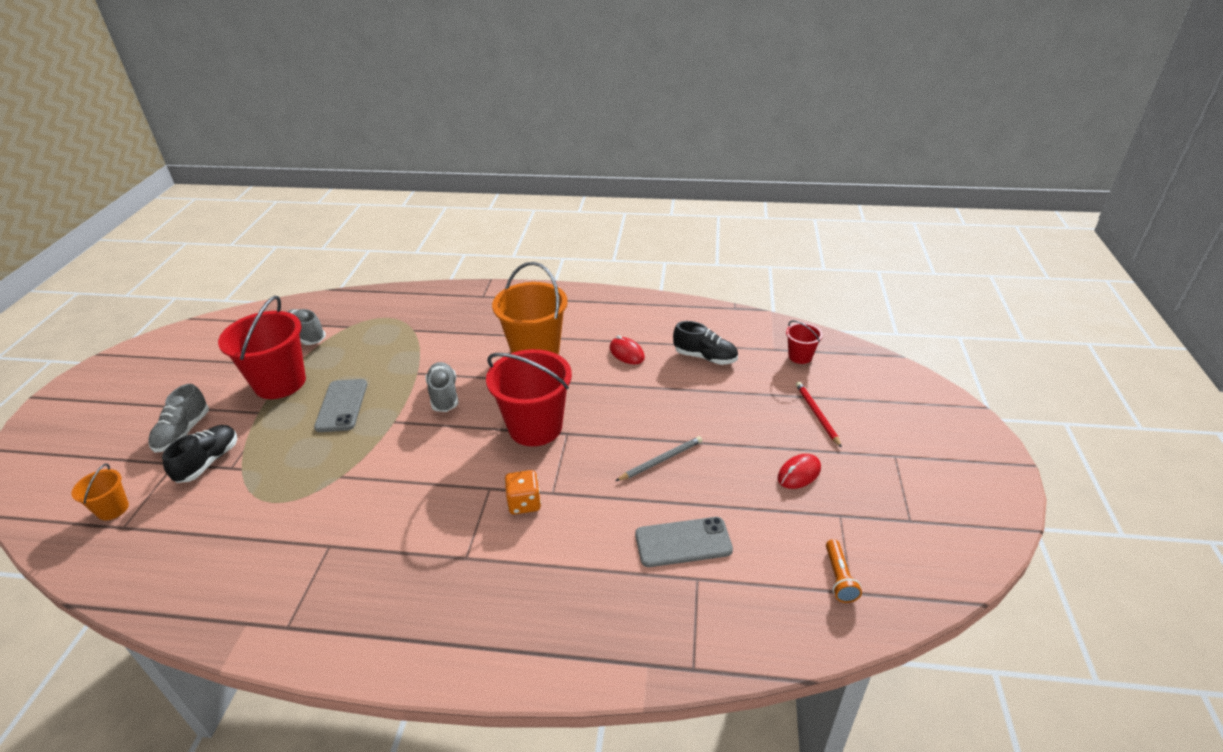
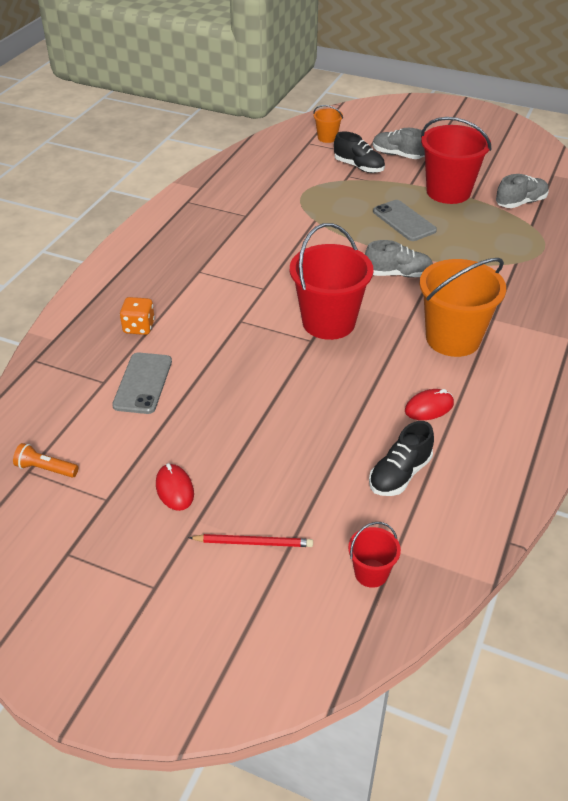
camera: 105 degrees right, 5 degrees up
grey phone [314,379,367,432] -> grey phone turned 45 degrees clockwise [373,200,437,241]
orange dice [504,470,541,514] -> orange dice moved to [120,297,155,335]
grey pencil [616,436,702,481] -> none

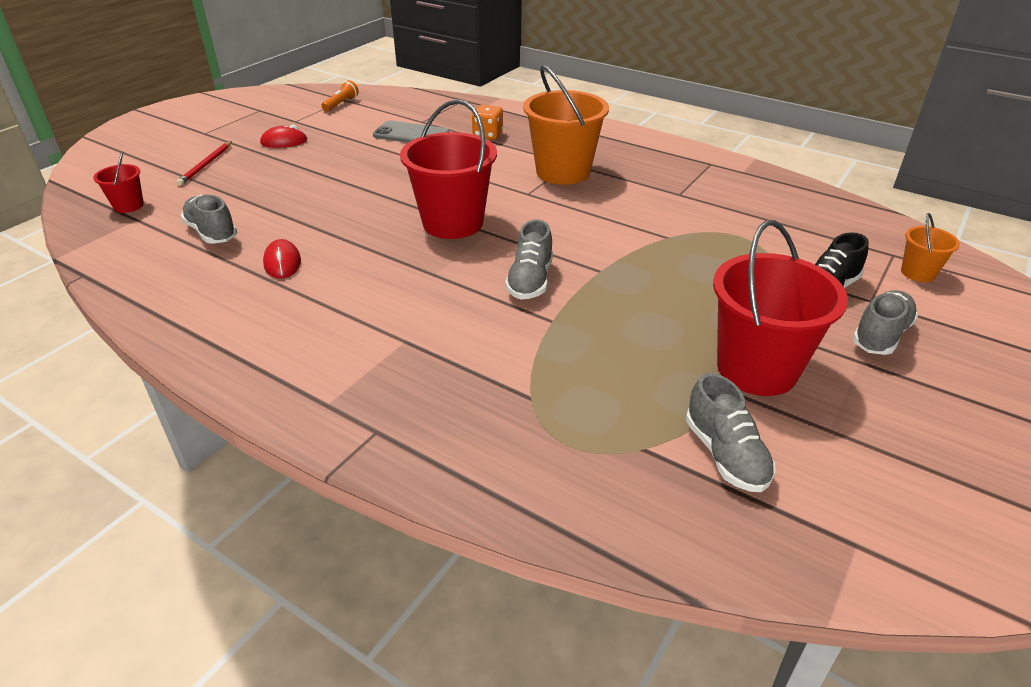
camera: 100 degrees right, 5 degrees down
black shoe [369,421,434,496] -> grey shoe [181,195,237,244]
grey phone [373,200,437,241] -> none
orange bucket [419,258,506,357] -> orange bucket moved to [523,65,609,185]

